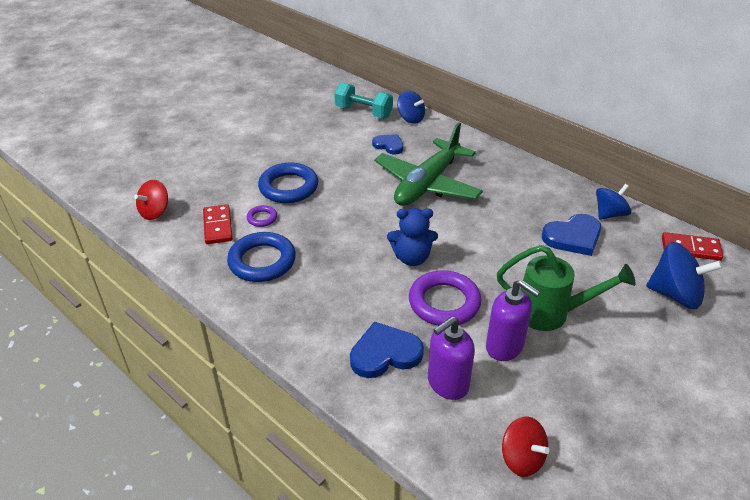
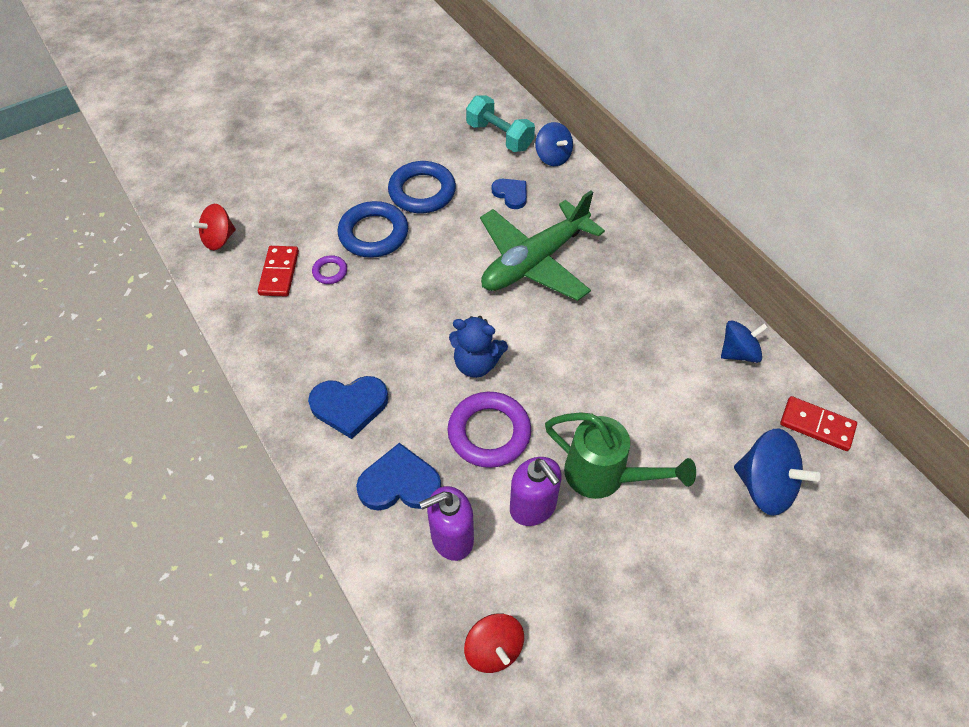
camera: 15 degrees right, 15 degrees up
blue ring [227,232,296,282] -> blue ring moved to [388,161,456,213]
blue heart [542,214,601,256] -> blue heart moved to [308,376,389,439]

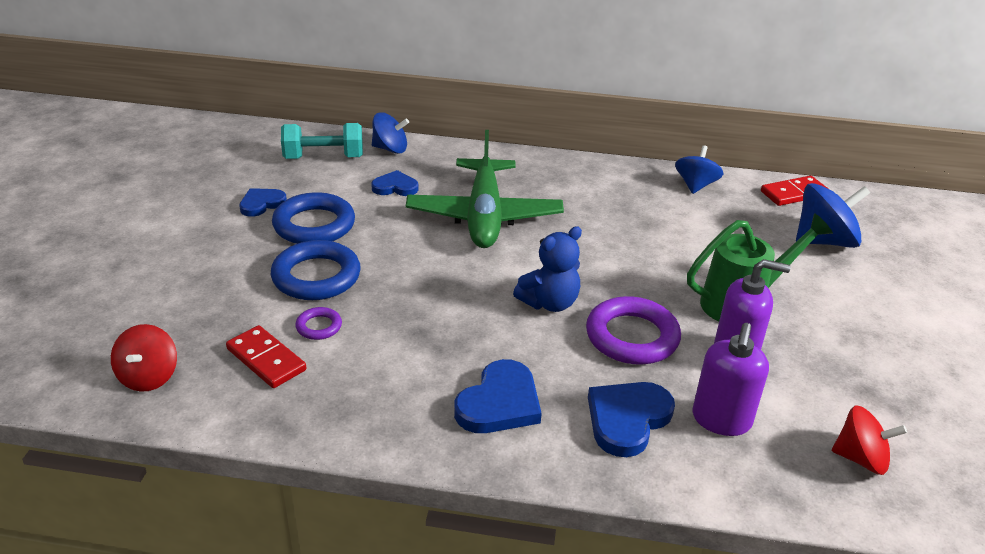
camera: 50 degrees left, 20 degrees down
none -> blue heart [239,188,287,217]

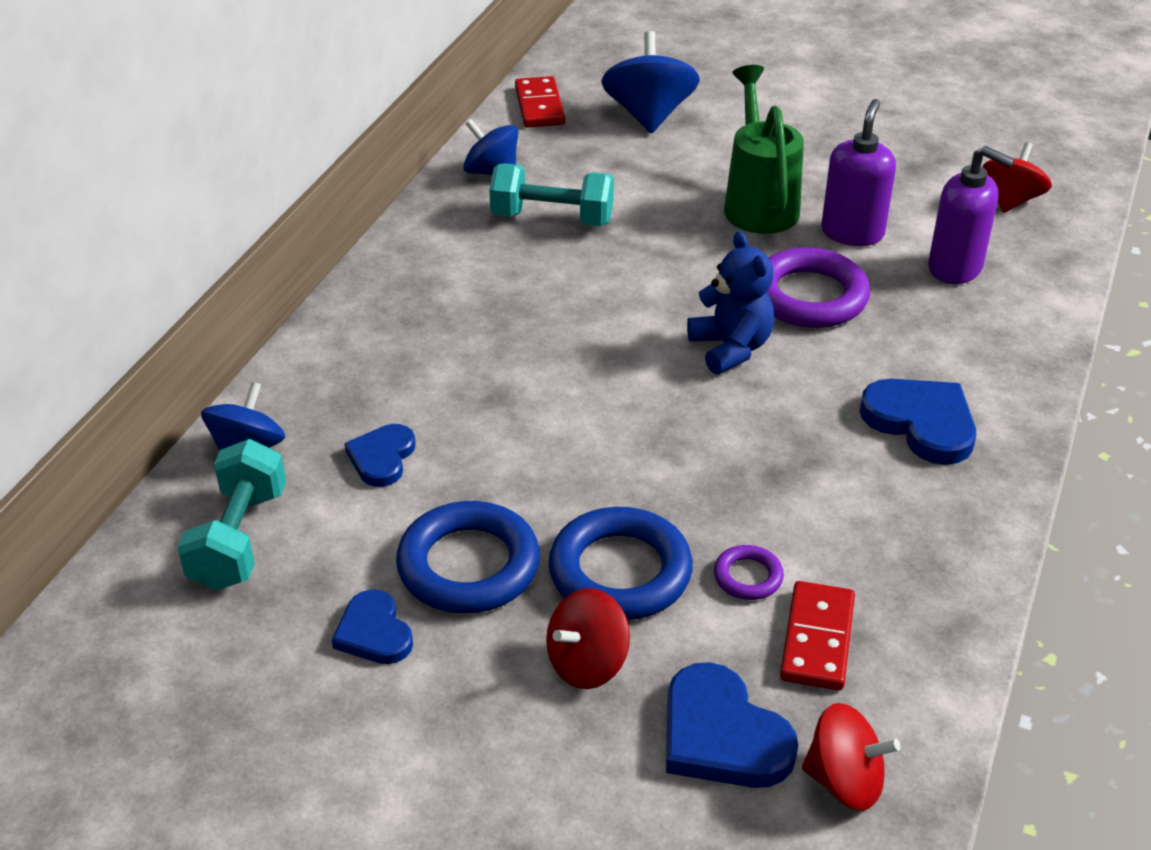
camera: 75 degrees left, 5 degrees up
red domino [226,325,306,388] -> red domino turned 45 degrees counterclockwise [780,581,855,690]
green plane [406,130,564,248] -> none
blue heart [588,382,675,457] -> blue heart moved to [666,662,798,788]
none -> turquoise dumbbell [489,163,614,226]
none -> red spinning top [546,588,630,689]

